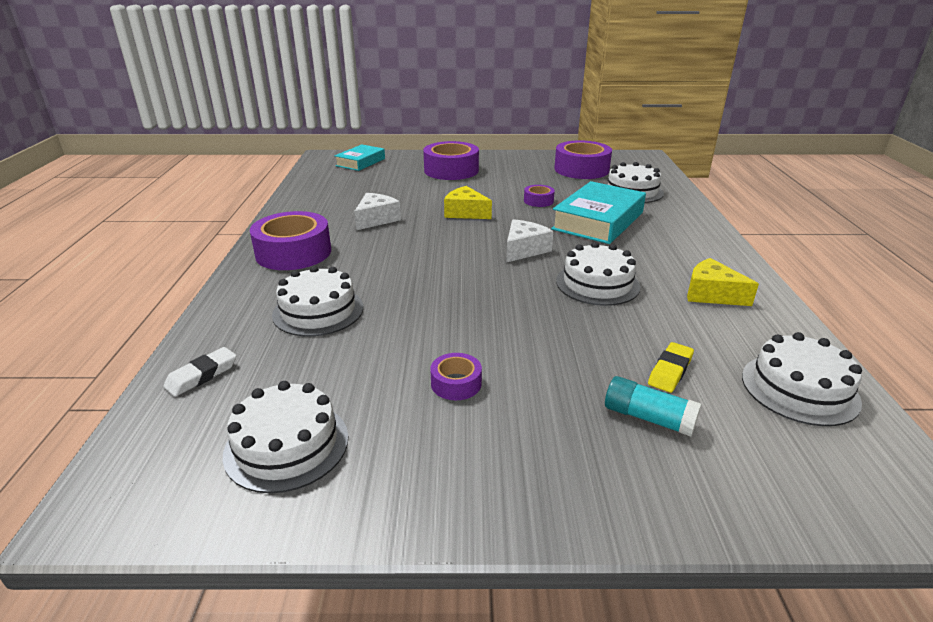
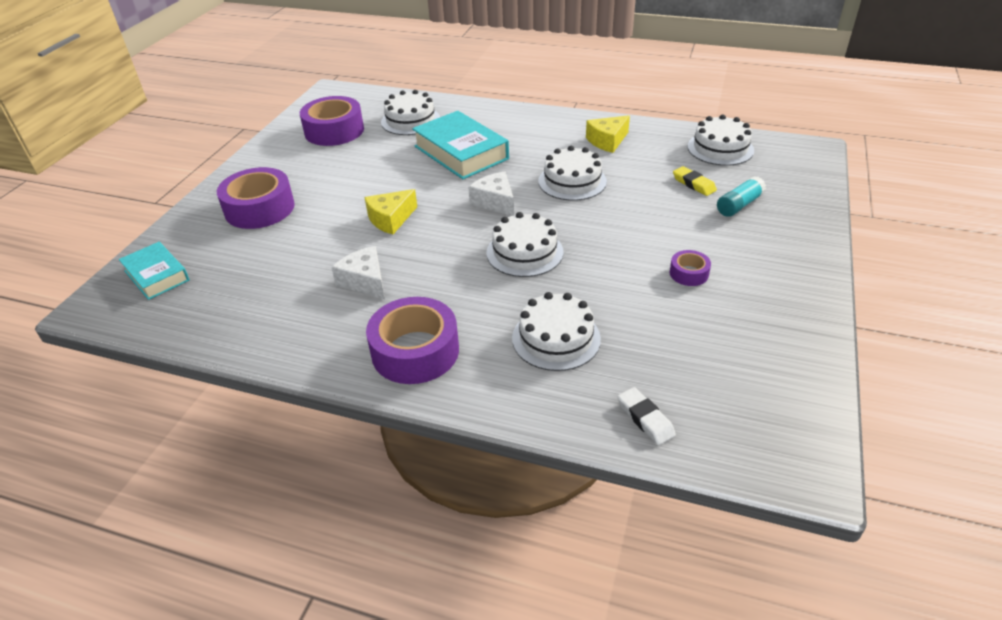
camera: 70 degrees left, 10 degrees up
white cake [223,381,348,493] -> white cake moved to [487,212,564,277]
purple tape [524,185,555,207] -> none

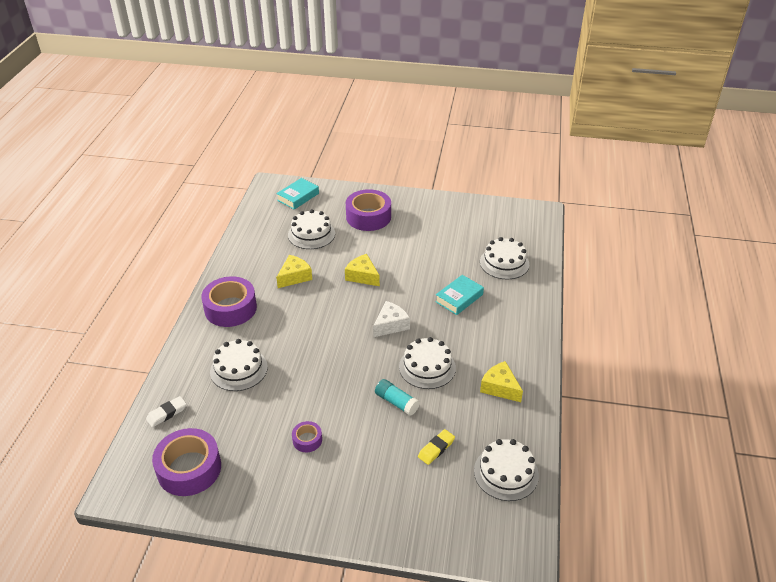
camera: 80 degrees right, 0 degrees up
purple tape [300,96,364,146] -> purple tape moved to [152,428,221,496]
white cheese [331,246,385,299] -> yellow cheese [276,255,312,288]
turquoise book [412,111,509,179] -> turquoise book [435,275,484,315], size x0.61
white cake [487,212,564,277] -> white cake moved to [288,209,335,249]
turquoise glue stick [717,176,766,217] -> turquoise glue stick moved to [375,379,420,416]

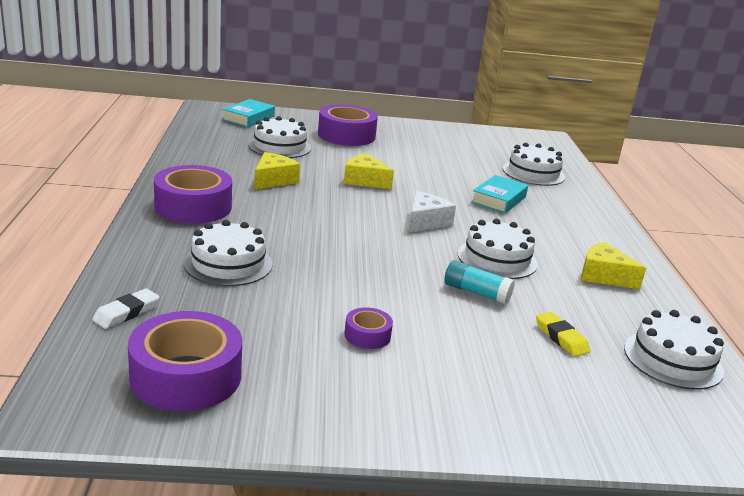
camera: 15 degrees left, 15 degrees down
yellow eraser [418,429,455,465] -> yellow eraser turned 60 degrees counterclockwise [536,312,590,357]

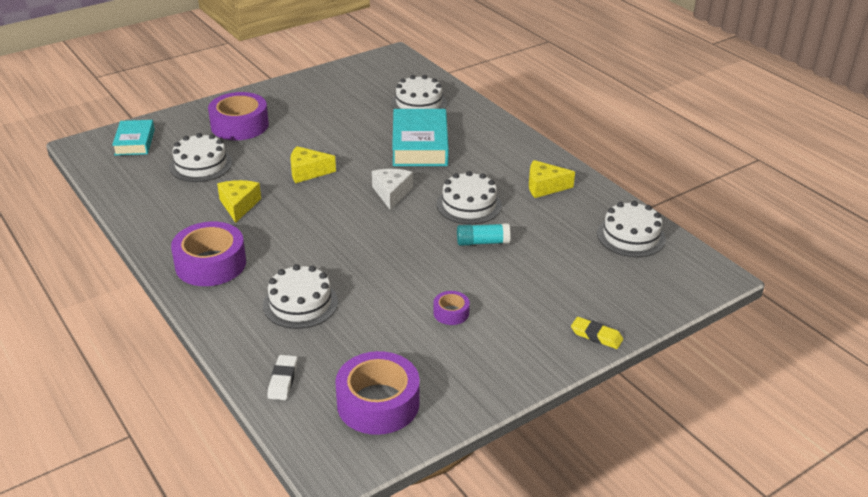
camera: 30 degrees left, 10 degrees up
turquoise book [471,175,528,213] -> turquoise book [392,109,449,166], size x1.65
yellow eraser [536,312,590,357] -> yellow eraser moved to [571,317,623,349]

